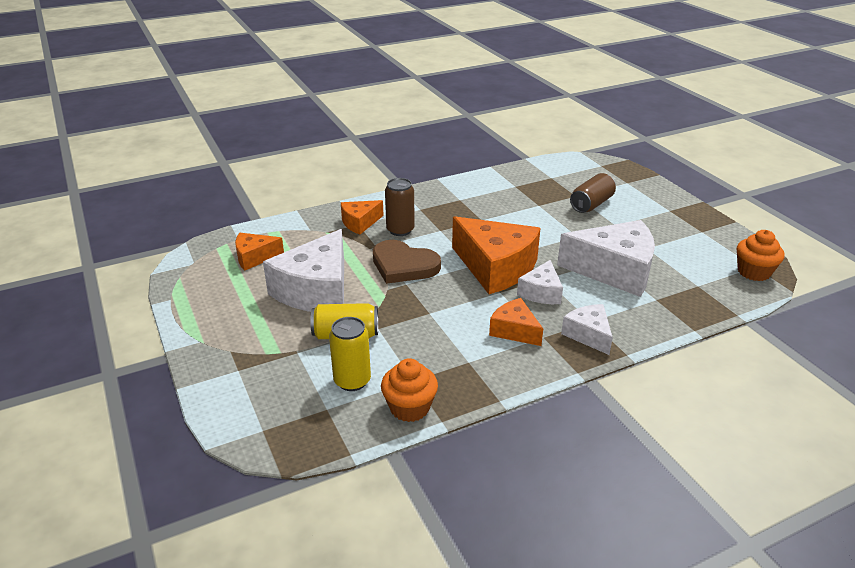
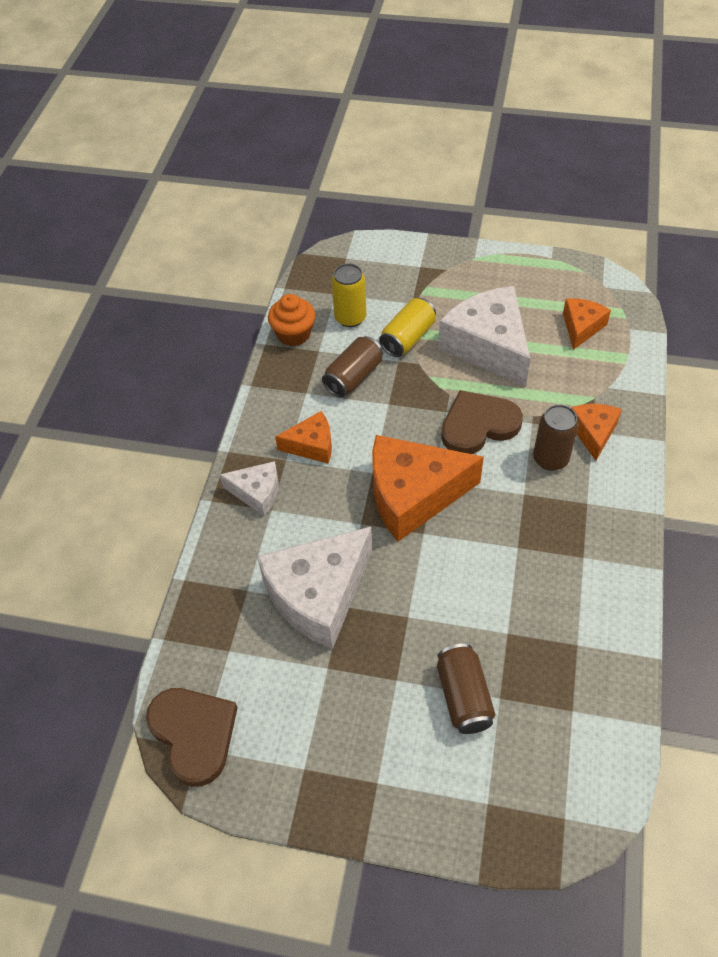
camera: 130 degrees right, 20 degrees up
white cheese [517,260,563,304] -> none
orange cupcake [737,230,785,281] -> brown heart [146,688,238,787]
none -> brown can [322,336,383,398]

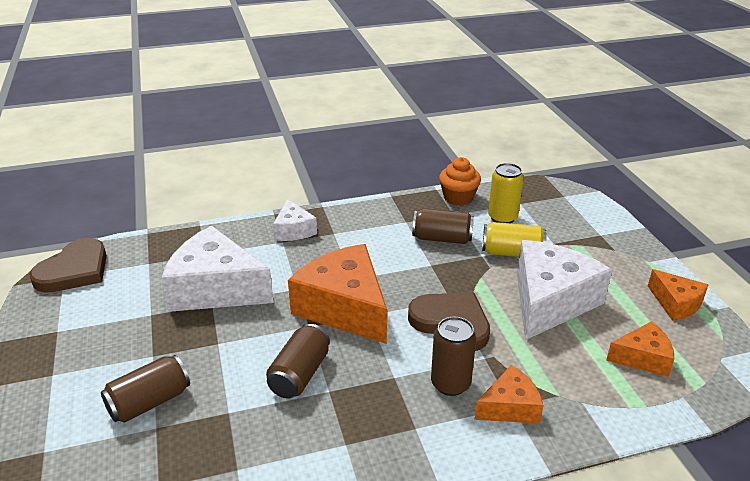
camera: 60 degrees right, 20 degrees down
orange cheese [275,411,332,464] -> orange cheese moved to [648,269,708,321]
none -> brown can [266,324,330,399]

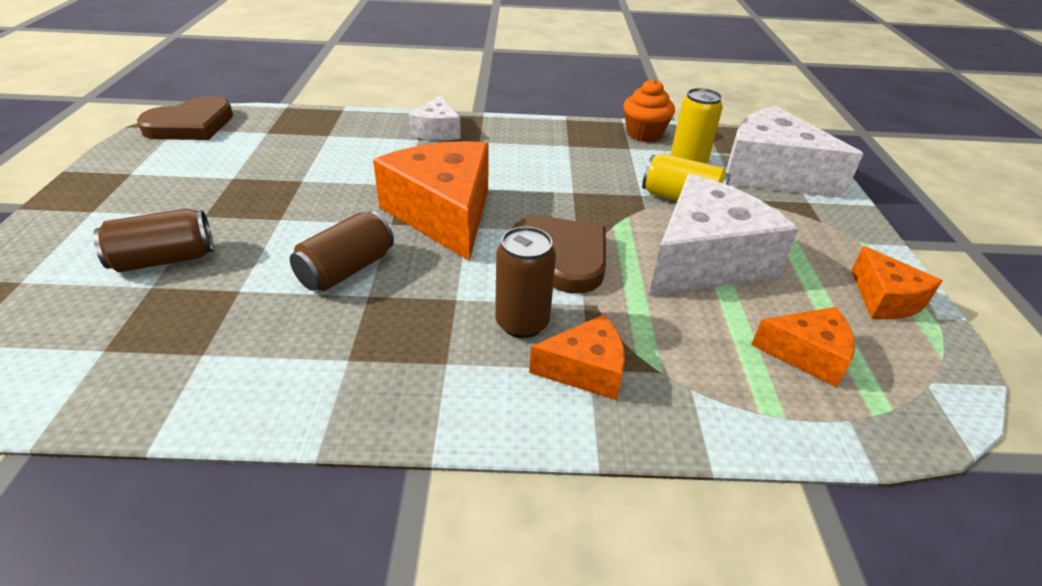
camera: 15 degrees right, 5 degrees up
white cheese [162,226,274,312] -> white cheese moved to [726,105,863,198]
brown can [412,208,474,244] -> none

